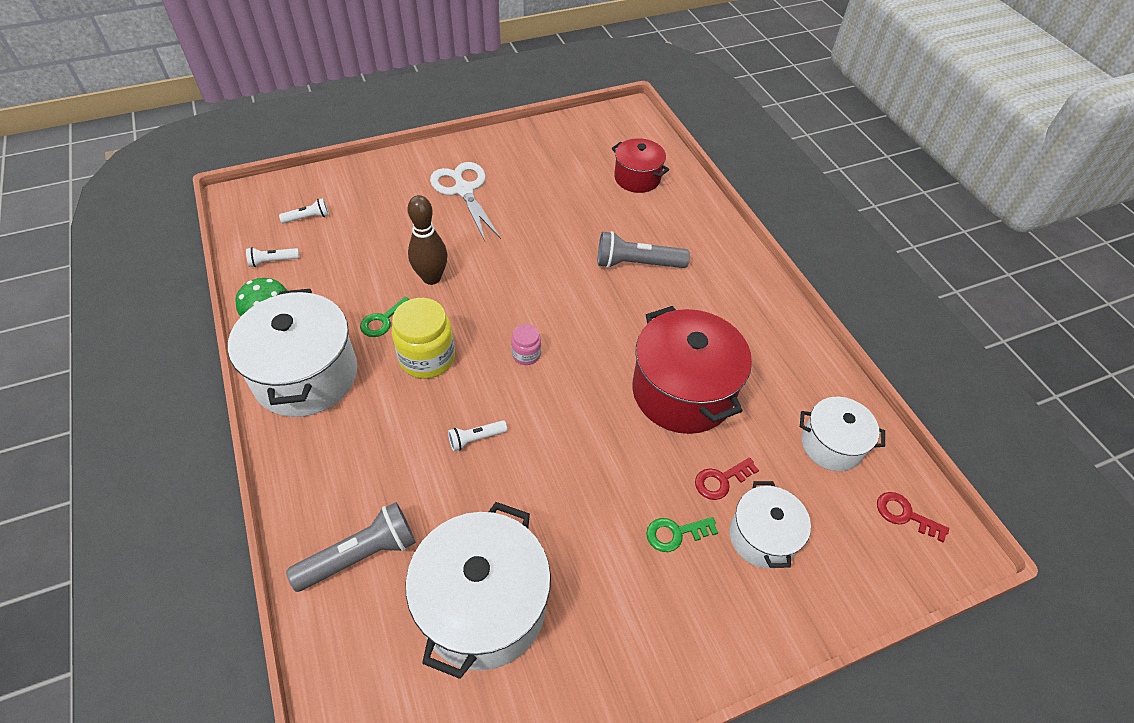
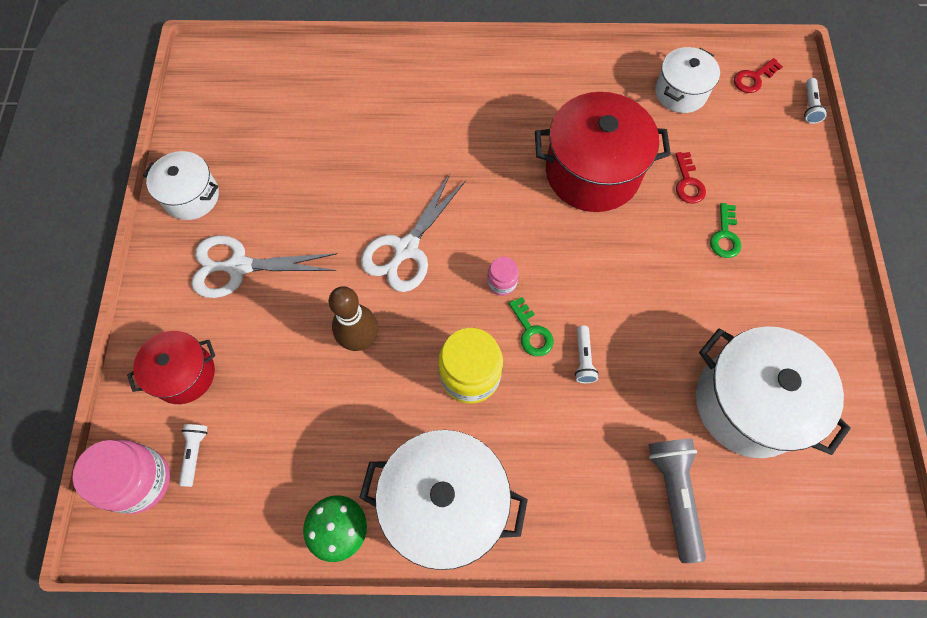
camera: 65 degrees left, 15 degrees up
white flashlight [246,247,300,267] -> white flashlight moved to [804,78,827,124]
green key [360,297,409,337] -> green key moved to [509,297,554,356]
grey flashlight [598,231,690,268] -> none
red pot [612,138,669,193] -> red pot moved to [127,331,215,404]
white pot [729,481,811,569] -> white pot moved to [143,151,219,220]
none -> pink jar [72,439,170,514]
none -> white scissors [361,174,466,292]

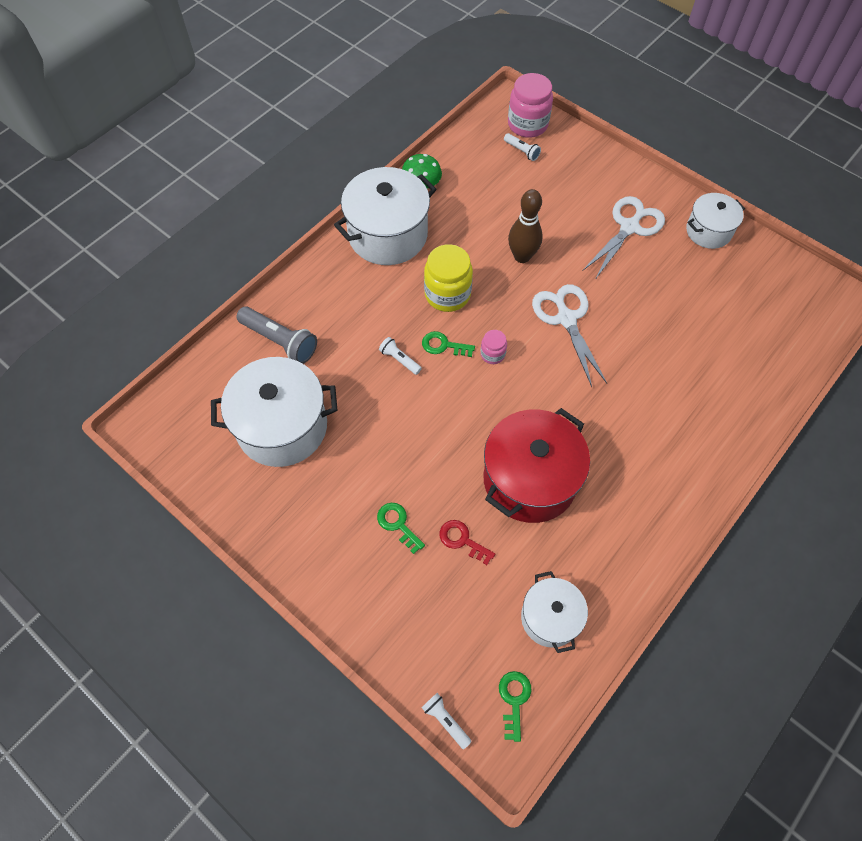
camera: 130 degrees right, 5 degrees down
red pot [127,331,215,404] -> none
red key [734,58,783,93] -> green key [499,671,532,742]

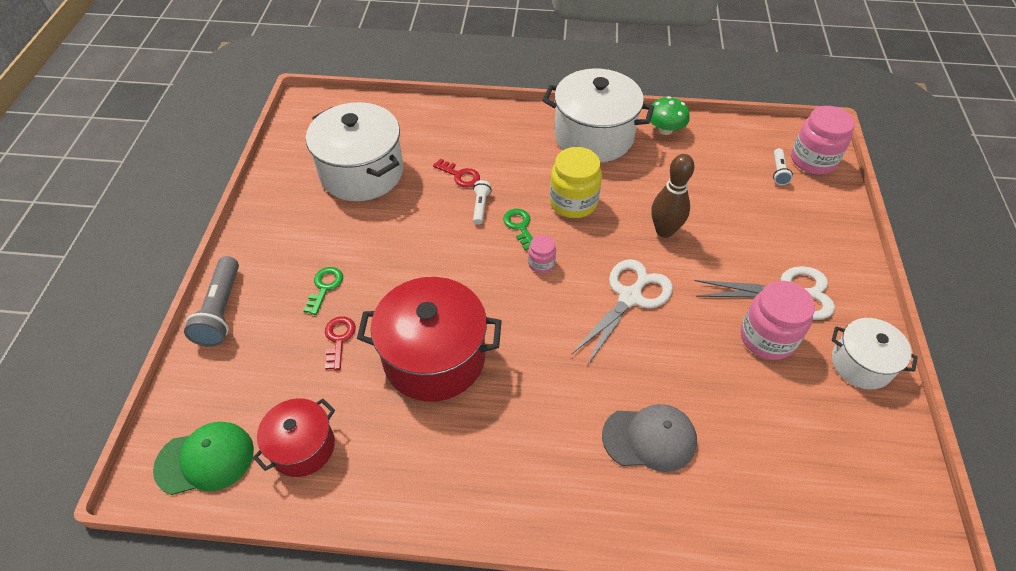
camera: 55 degrees right, 10 degrees down
grey flashlight [237,307,317,364] -> grey flashlight moved to [184,256,239,347]
white flashlight [421,693,472,749] -> none
green key [499,671,532,742] -> green cap [153,422,254,495]
white pot [521,571,588,653] -> red pot [253,398,335,477]
none -> red key [433,158,480,188]
none -> grey cap [602,404,697,472]
none -> pink jar [741,281,815,360]

